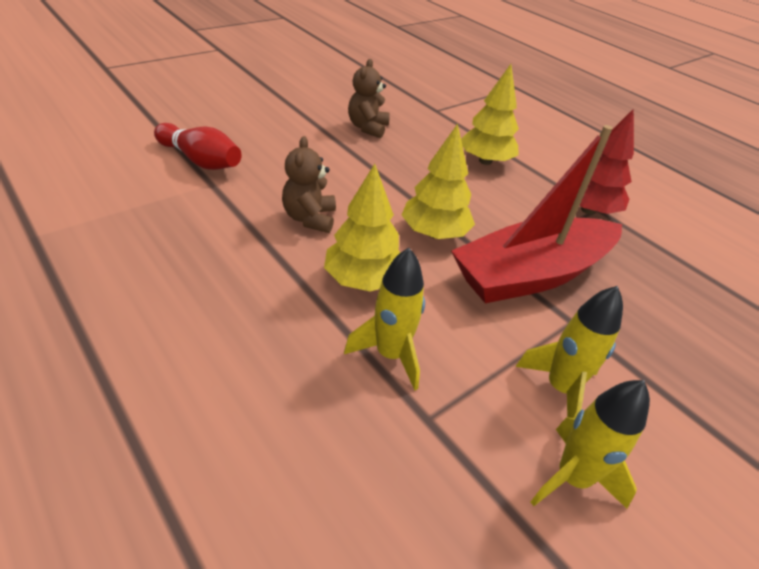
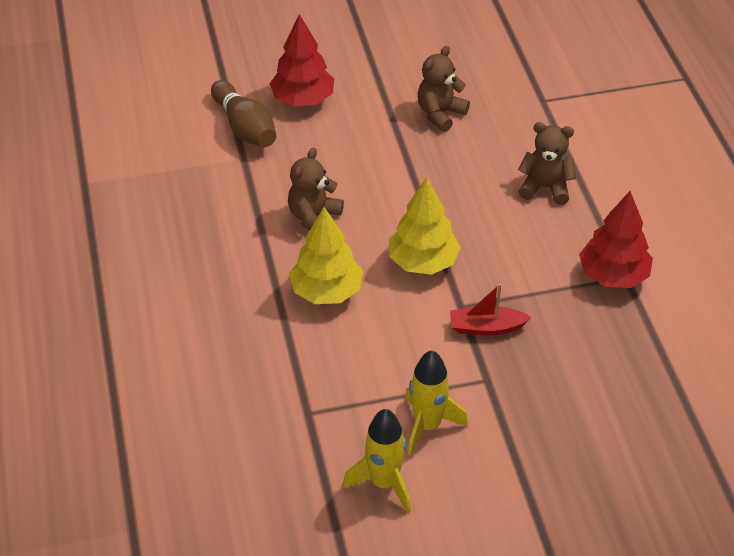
camera: 30 degrees right, 5 degrees up
red bowling pin [154,123,242,170] -> brown bowling pin [211,80,276,147]
yellow rocket [344,248,425,391] -> none
red boat [451,125,622,303] -> red boat [450,284,531,335], size x0.42
yellow tree [461,64,519,165] -> brown teddy bear [518,122,576,205]
none -> red tree [270,14,334,106]

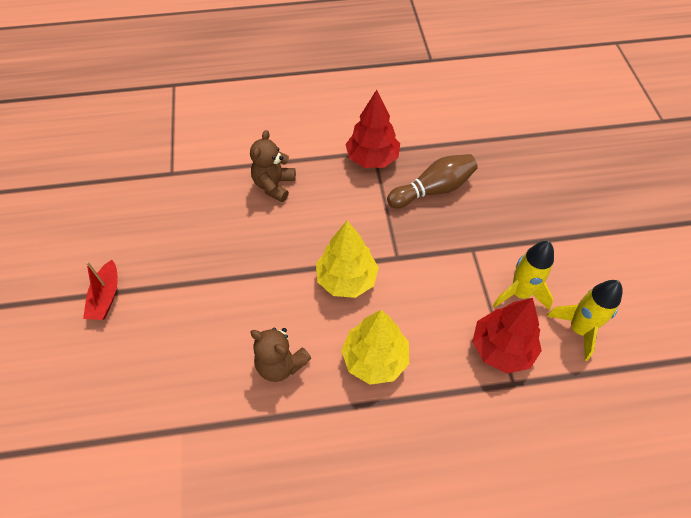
camera: 85 degrees left, 10 degrees up
brown bowling pin [211,80,276,147] -> brown bowling pin moved to [387,154,478,208]
red tree [270,14,334,106] -> red tree moved to [472,298,542,373]
brown teddy bear [417,46,470,132] -> none
red boat [450,284,531,335] -> red boat moved to [83,260,118,320]

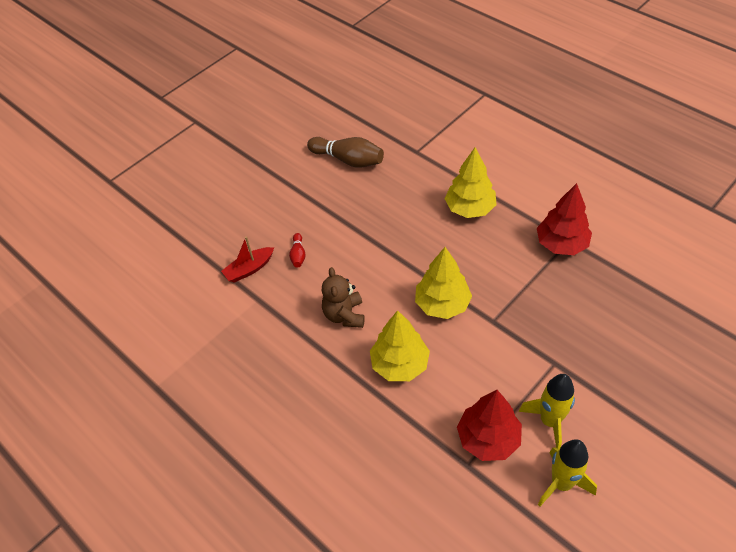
camera: 55 degrees right, 5 degrees down
red boat [83,260,118,320] -> red boat moved to [221,236,274,283]
brown teddy bear [250,130,296,202] -> yellow tree [444,147,497,218]
brown bowling pin [387,154,478,208] -> brown bowling pin moved to [307,137,384,168]
none -> red bowling pin [289,233,306,268]

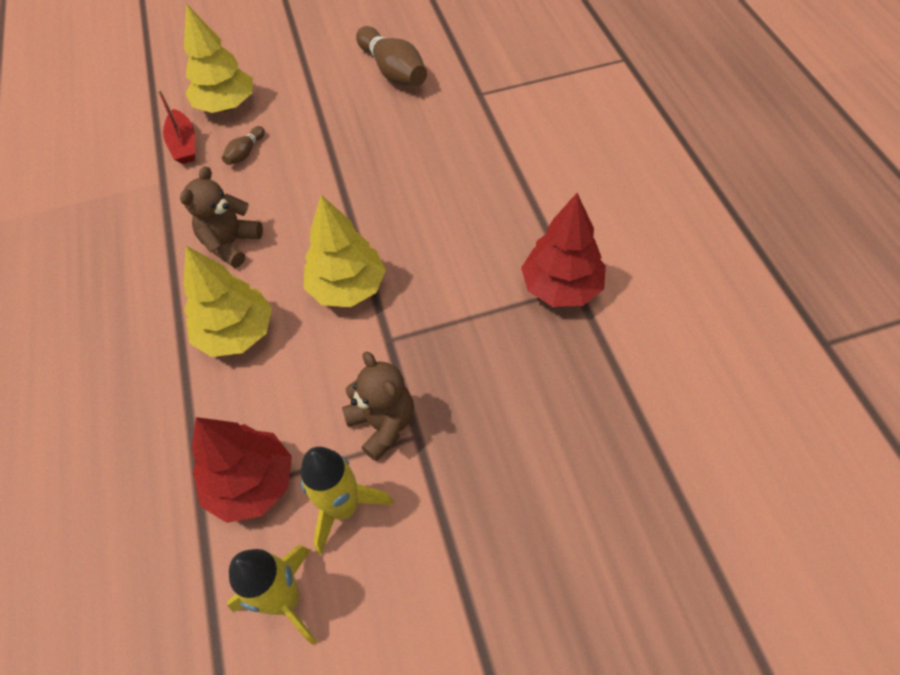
camera: 30 degrees right, 5 degrees up
red boat [221,236,274,283] -> red boat turned 105 degrees counterclockwise [158,90,195,164]
red bowling pin [289,233,306,268] -> brown bowling pin [222,126,265,165]
yellow tree [444,147,497,218] -> yellow tree moved to [184,4,253,113]
none -> brown teddy bear [342,352,414,461]

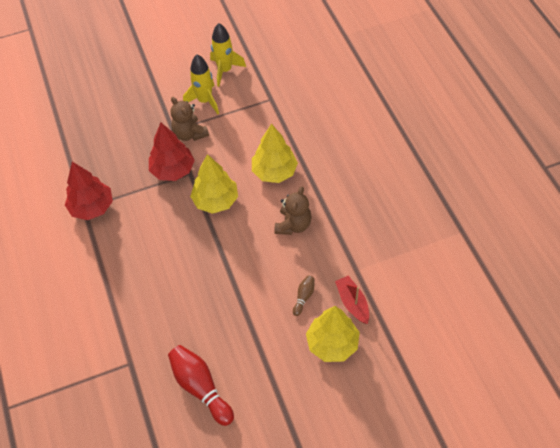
camera: 175 degrees right, 0 degrees up
red tree [192,417,292,523] -> red tree moved to [149,123,195,181]
brown bowling pin [356,26,427,86] -> red bowling pin [168,345,234,426]

